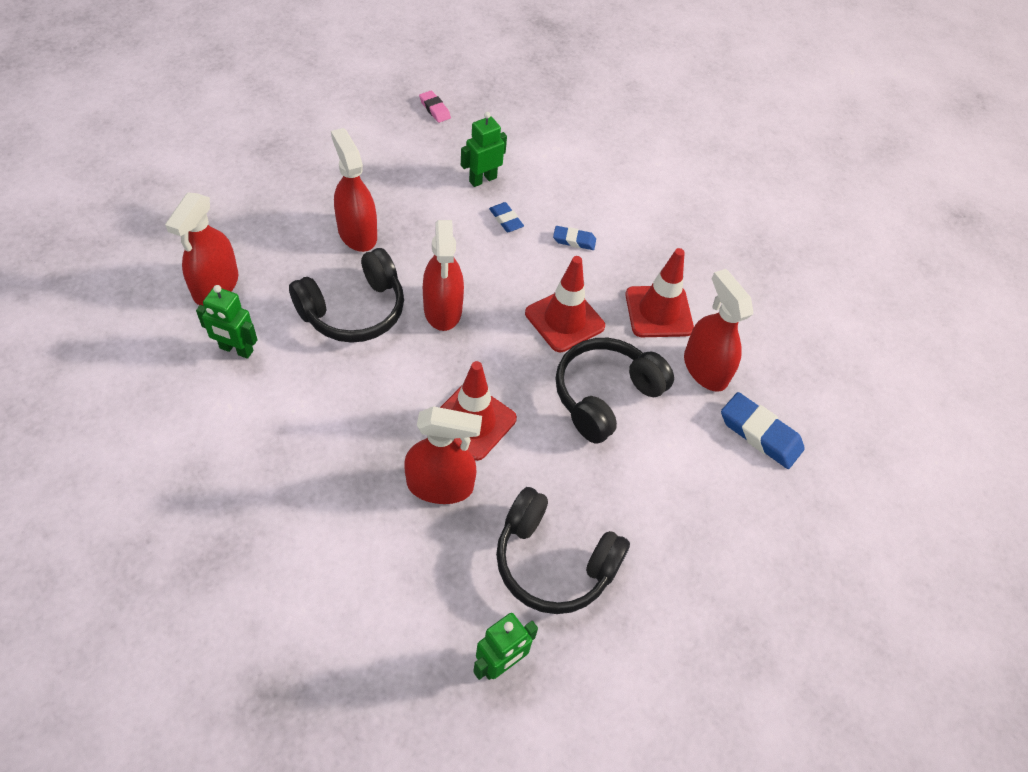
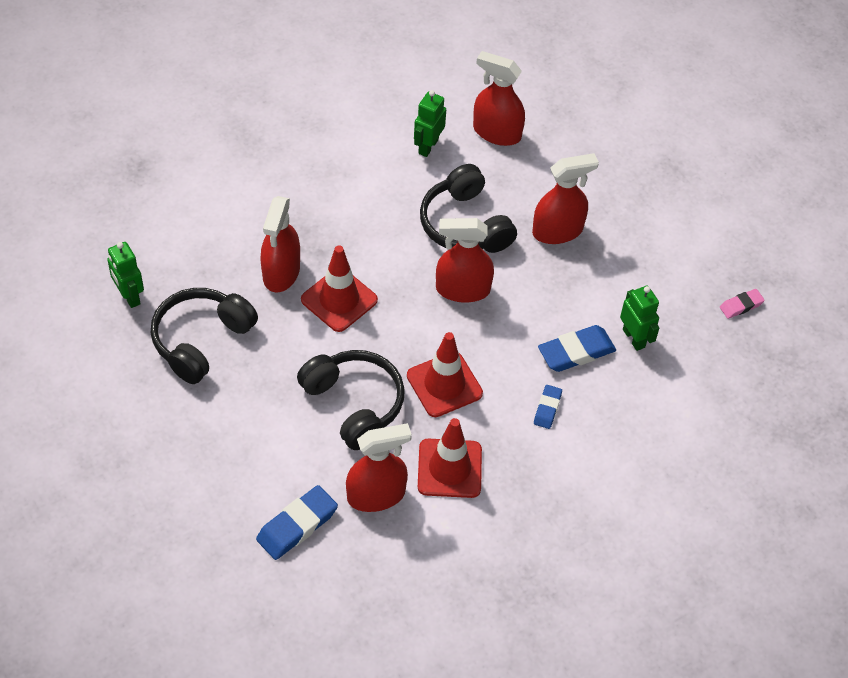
camera: 100 degrees right, 0 degrees up
blue eraser [489,202,524,232] -> blue eraser [538,325,616,372], size x1.75

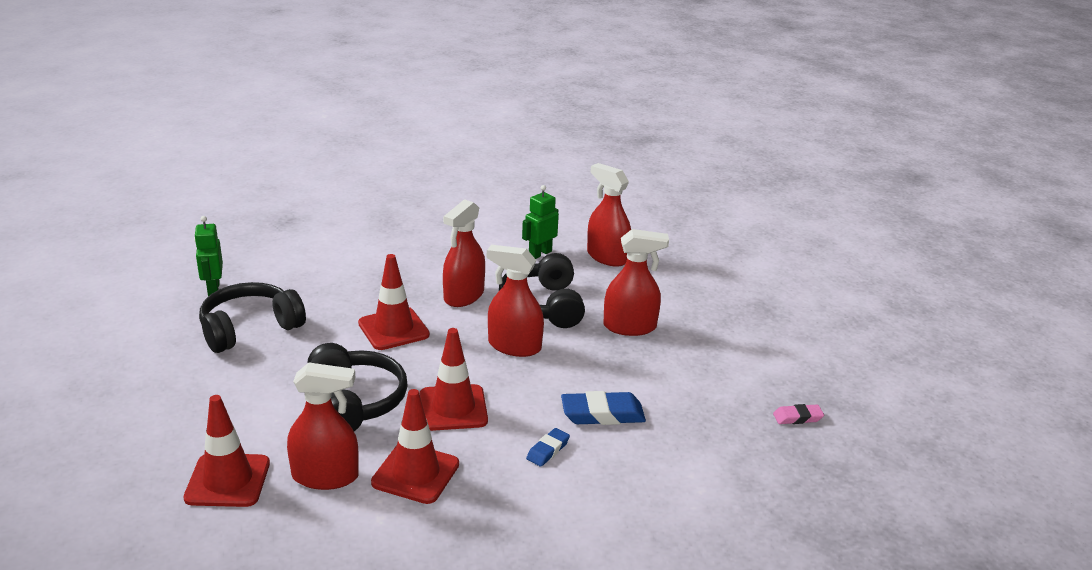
camera: 20 degrees right, 25 degrees down
blue eraser [256,485,338,560] -> red traffic cone [183,395,270,507]
red spray bottle [260,196,300,293] -> red spray bottle moved to [443,199,485,307]
green robot [620,286,659,351] -> none

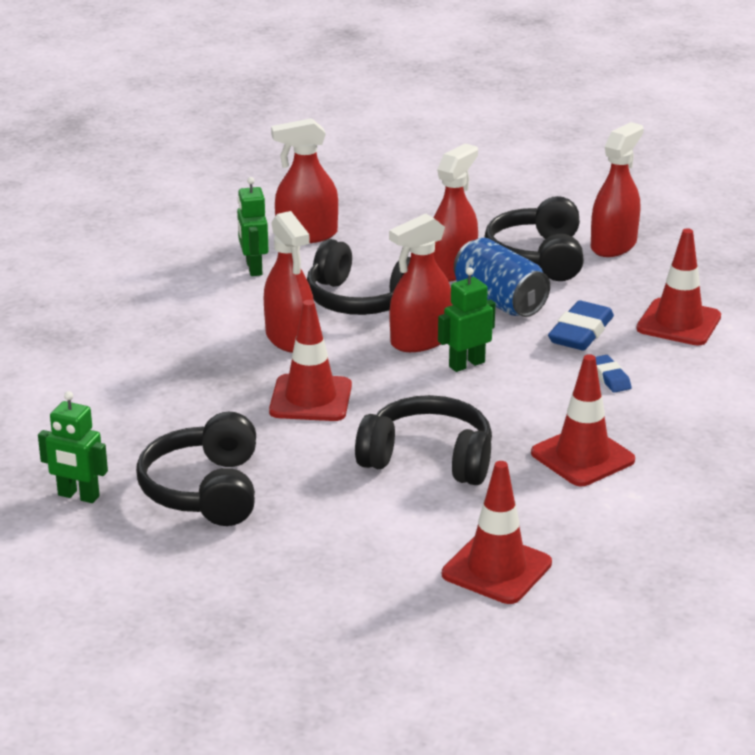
camera: 55 degrees left, 0 degrees up
red spray bottle [287,363,359,490] -> red spray bottle moved to [591,122,644,257]
red traffic cone [419,328,488,431] -> red traffic cone moved to [636,228,721,346]
pink eraser [773,404,824,424] -> none
none -> green robot [438,267,496,372]
none -> blue can [454,238,550,317]
none -> black headphones [484,196,584,281]

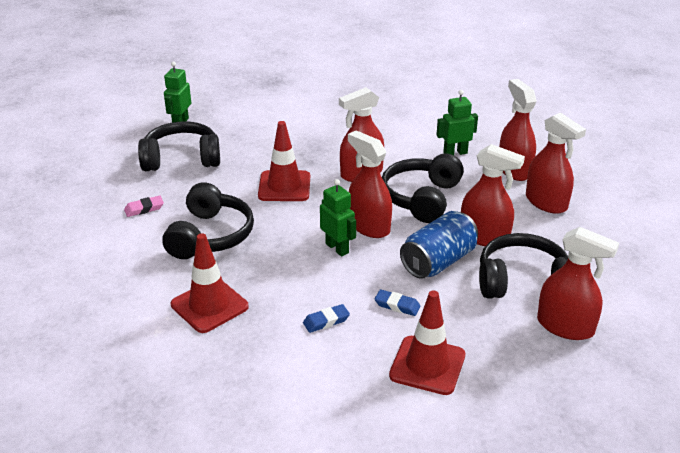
camera: 85 degrees right, 5 degrees up
red traffic cone [442,461,552,604] -> none
blue eraser [548,300,614,351] -> blue eraser [375,289,420,316], size x0.57
none -> pink eraser [124,196,164,217]
none -> red spray bottle [526,113,586,214]

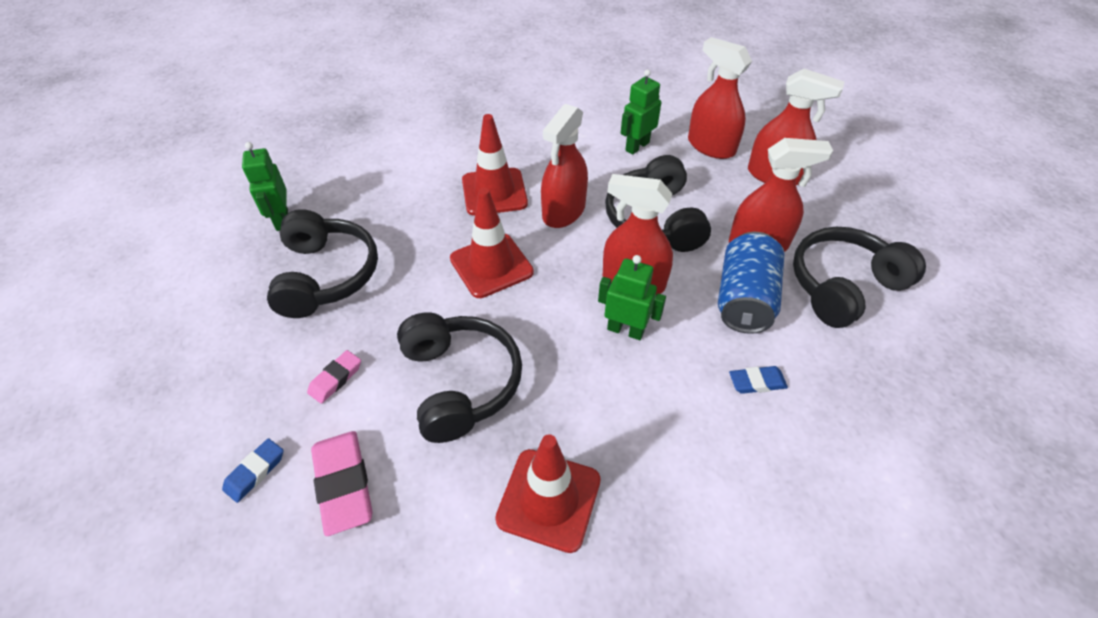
camera: 30 degrees left, 15 degrees up
black headphones [138,122,220,171] -> black headphones turned 120 degrees clockwise [267,209,378,318]
blue eraser [303,304,350,333] -> blue eraser moved to [222,438,283,503]
red traffic cone [389,290,465,395] -> red traffic cone moved to [462,114,528,215]
red spray bottle [537,227,619,340] -> none
none -> pink eraser [311,431,373,536]

